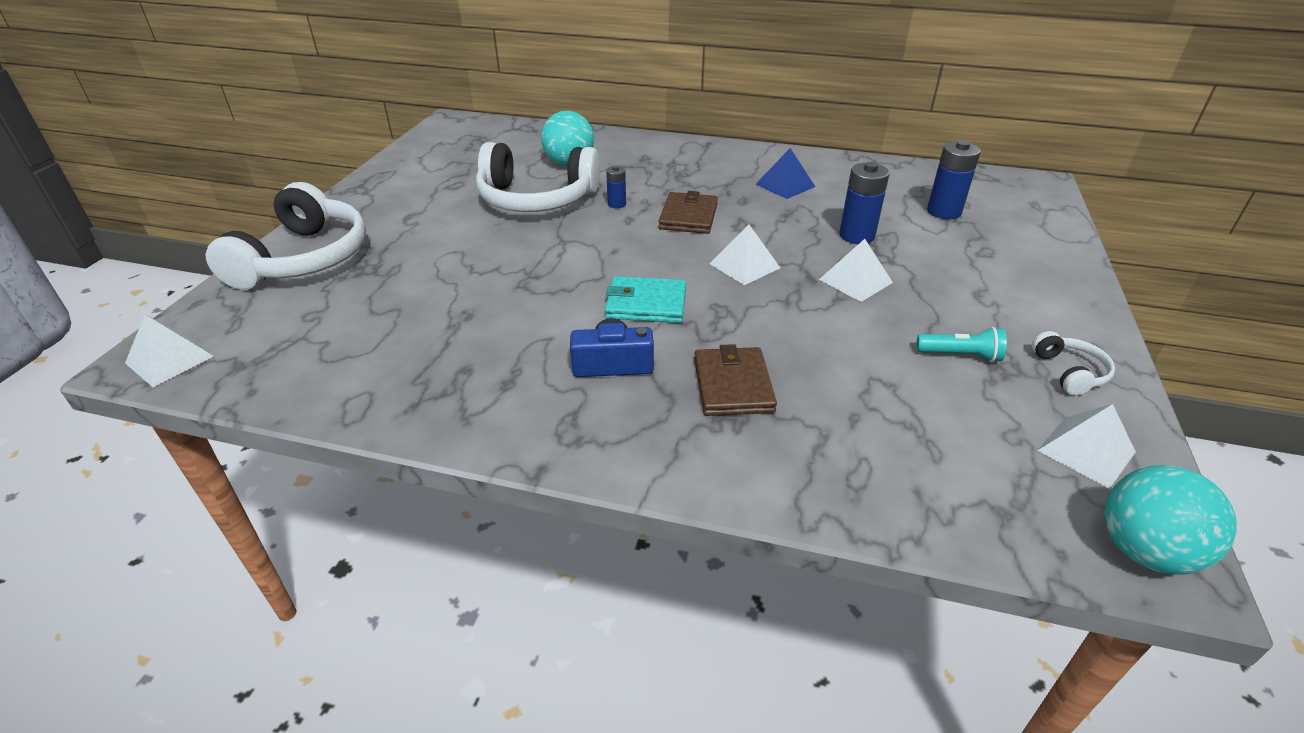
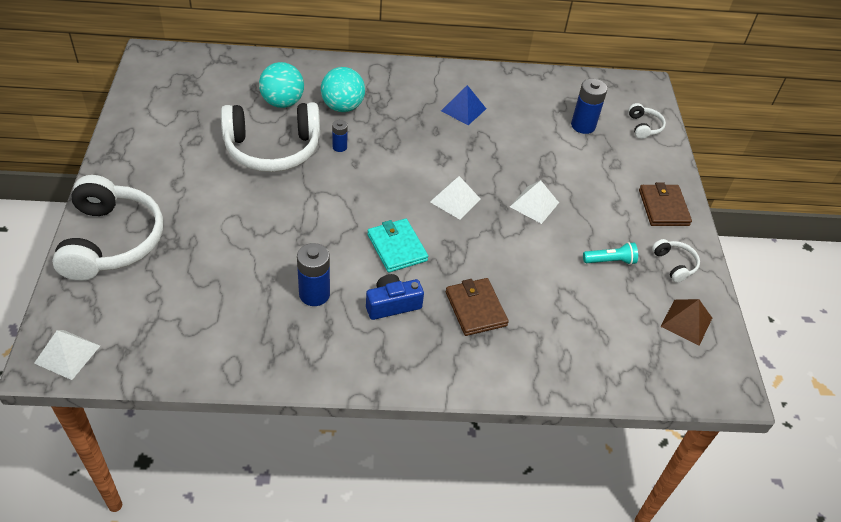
camera: 20 degrees left, 10 degrees up
turquoise wallet [605,276,686,323] -> turquoise wallet turned 75 degrees clockwise [367,218,428,273]
brown wallet [658,191,718,234] -> brown wallet moved to [639,182,692,226]
blue battery [839,162,889,244] -> blue battery moved to [297,243,330,306]
white pyramid [1037,404,1136,489] -> brown pyramid [660,299,712,346]
turquoise ball [1105,465,1237,575] -> turquoise ball moved to [321,67,365,112]
none -> white headphones [628,103,666,139]

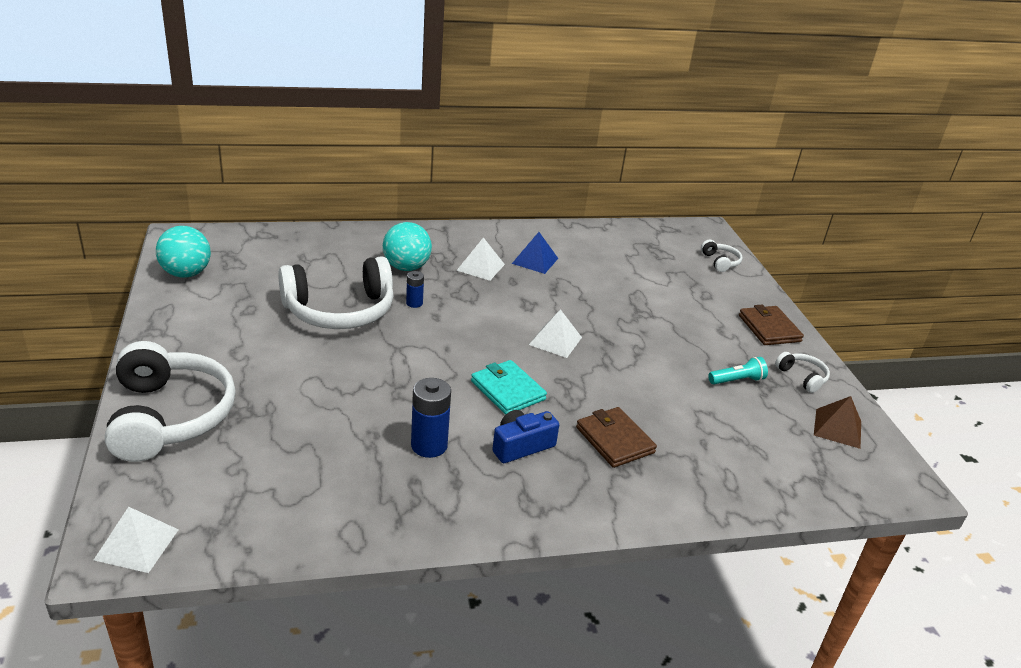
camera: 10 degrees left, 15 degrees down
turquoise ball [259,62,304,108] -> turquoise ball moved to [156,226,211,278]
white pyramid [510,180,559,224] -> white pyramid moved to [456,237,505,281]
blue battery [571,79,608,134] -> none

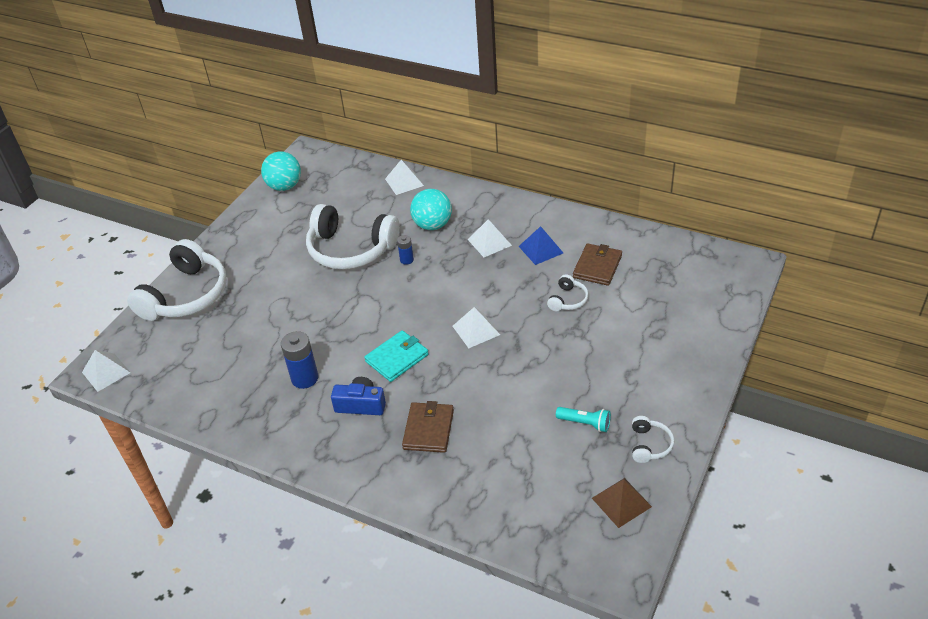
camera: 45 degrees right, 10 degrees up
turquoise wallet [471,360,547,415] -> turquoise wallet turned 45 degrees clockwise [364,330,429,382]
white headphones [701,240,742,272] -> white headphones moved to [547,274,589,311]
brown wallet [739,305,804,345] -> brown wallet moved to [573,243,622,286]
none -> white pyramid [385,160,424,195]

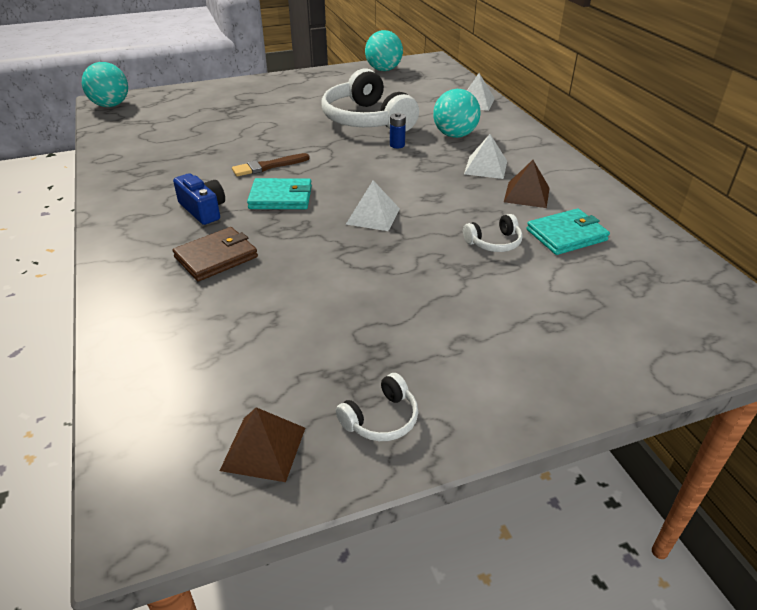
camera: 40 degrees right, 5 degrees down
white pyramid [82,350,131,392] -> turquoise ball [82,62,128,107]
white headphones [127,239,227,321] -> none
blue battery [281,331,318,389] -> none
blue pyramid [518,226,563,265] -> brown pyramid [504,160,550,208]
turquoise flashlight [556,407,611,432] -> none
brown wallet [573,243,622,286] -> turquoise wallet [527,208,610,255]
none -> brown brush [232,153,310,176]

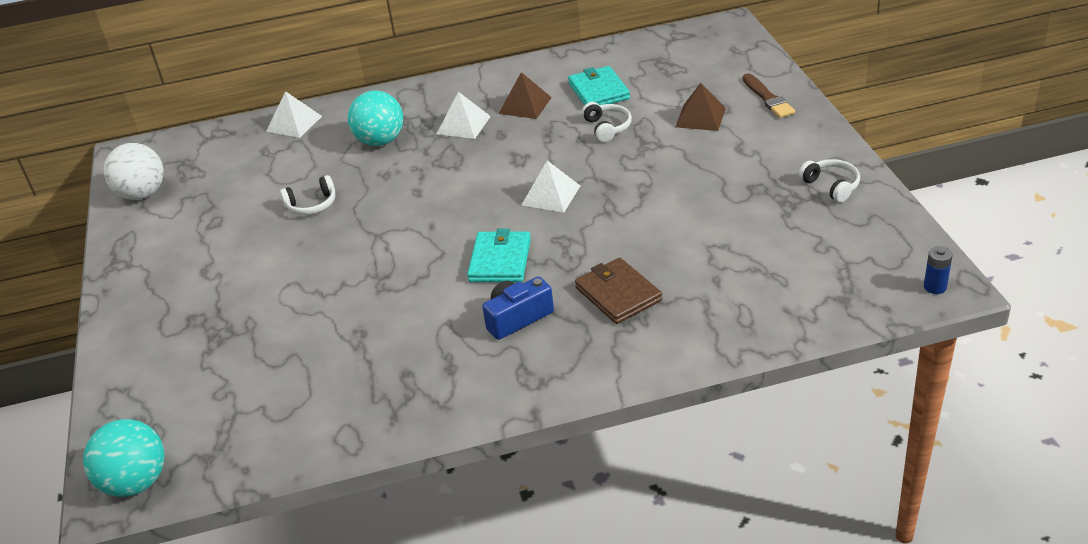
camera: 80 degrees left, 0 degrees up
brown pyramid [220,407,305,482] -> brown pyramid moved to [676,83,726,131]
brown brush [232,153,310,176] -> brown brush moved to [743,73,795,118]
white headphones [321,68,419,132] -> white headphones [280,175,335,215], size x0.43
turquoise ball [365,30,403,71] -> white ball [104,143,164,200]
blue battery [390,113,406,148] -> blue battery moved to [924,246,953,294]

